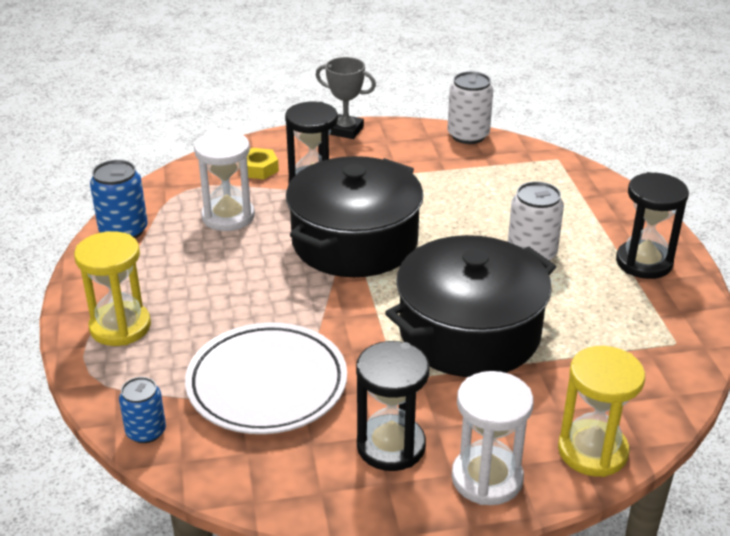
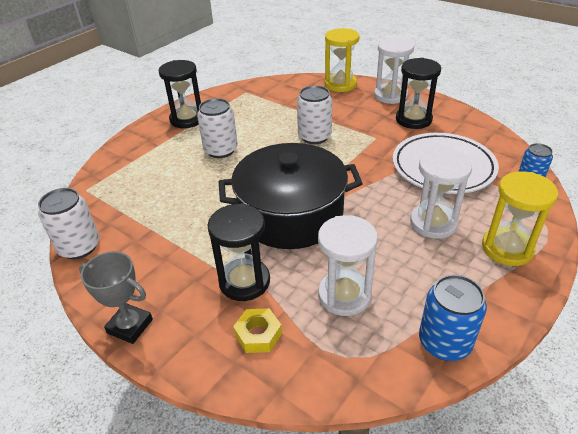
camera: 130 degrees left, 5 degrees up
grey trophy [316,57,376,139] -> grey trophy turned 45 degrees counterclockwise [79,251,153,344]
black pot [385,235,556,377] -> white can [297,85,332,144]
none -> white hourglass [410,149,472,239]

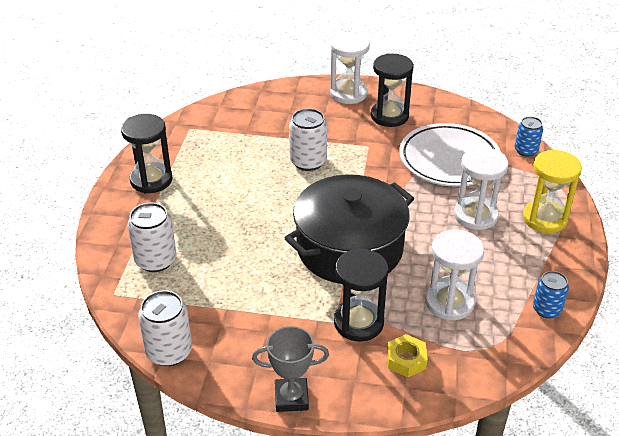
camera: 30 degrees left, 0 degrees up
white can [197,98,238,158] -> white can moved to [128,203,176,272]
yellow hourglass [325,28,360,92] -> none
blue can [419,275,487,361] -> blue can [533,271,569,318], size x0.66

